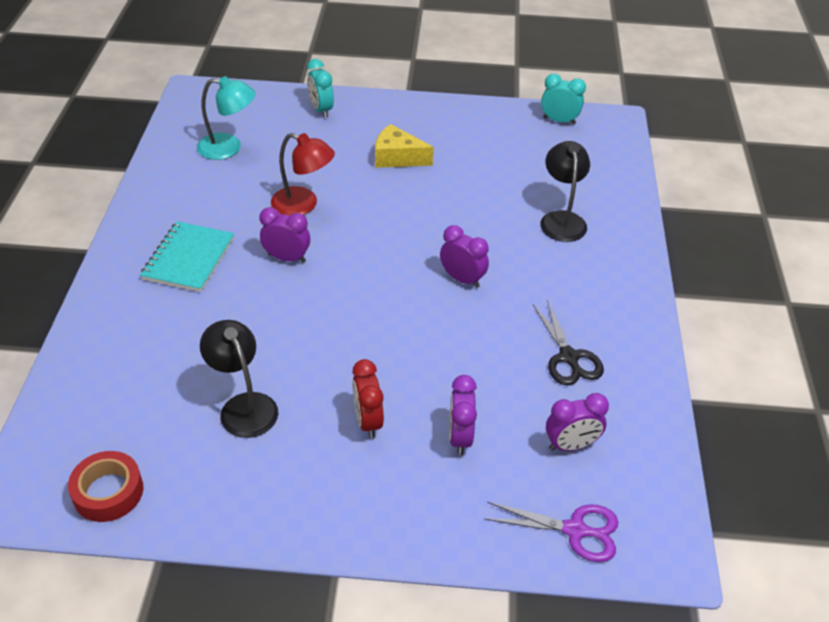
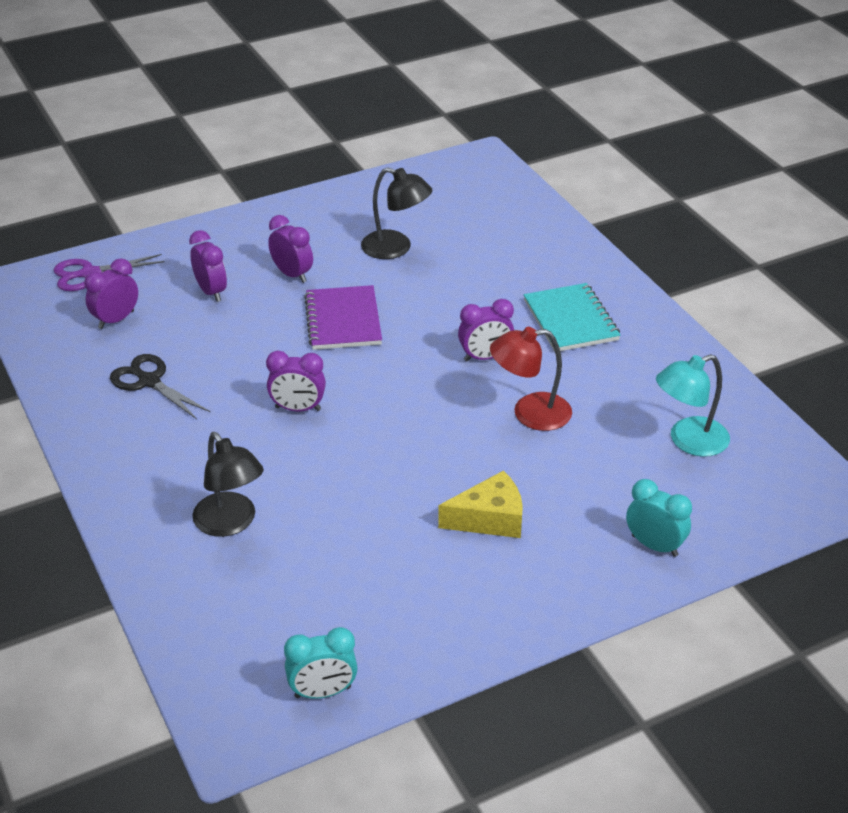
camera: 150 degrees right, 5 degrees down
red tape [68,451,143,522] -> none
red clock [352,359,384,439] -> purple clock [268,215,313,283]
none -> purple notebook [304,285,382,350]

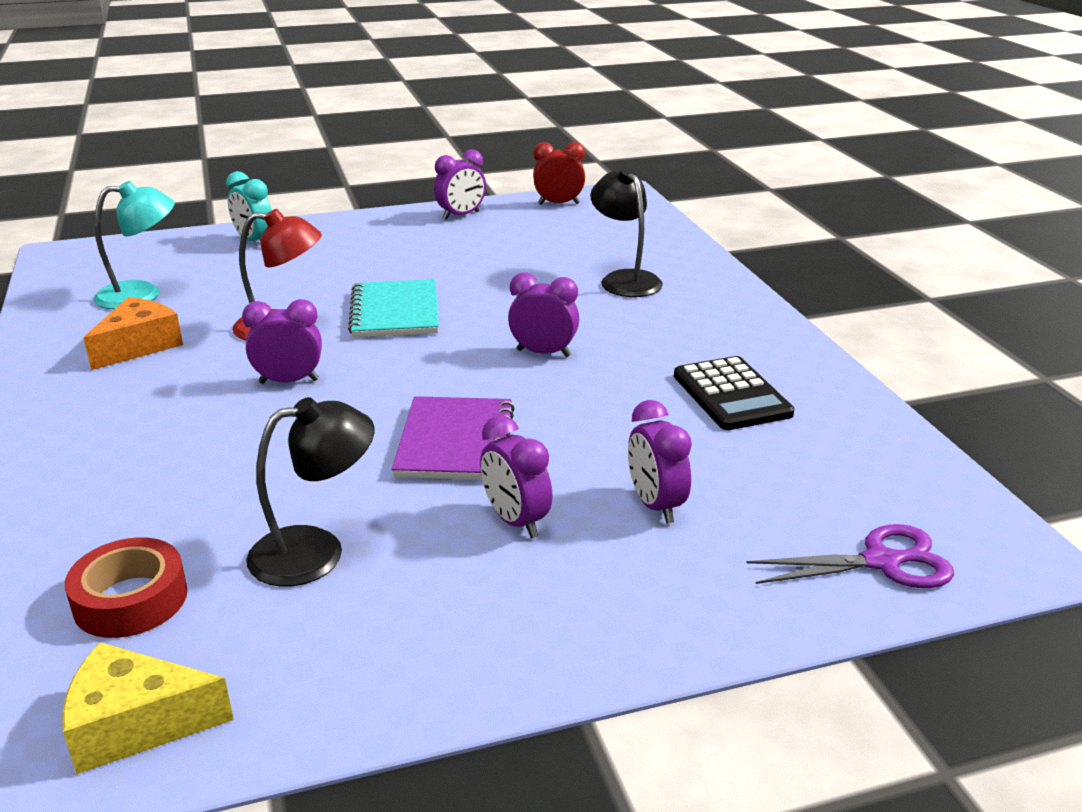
camera: 170 degrees left, 10 degrees down
purple clock [84,258,138,329] -> purple clock moved to [434,149,486,220]
black scissors [110,354,210,419] -> black calculator [674,356,795,430]
turquoise clock [284,627,358,699] -> red clock [533,142,585,205]
black lamp [361,168,433,259] -> black lamp turned 120 degrees clockwise [246,397,375,587]
yellow cheese [438,471,523,538] -> yellow cheese moved to [62,642,234,774]
turquoise notebook [524,283,621,352] -> turquoise notebook moved to [348,279,439,338]
none -> red tape [65,537,187,638]
none -> orange cheese [84,297,183,370]

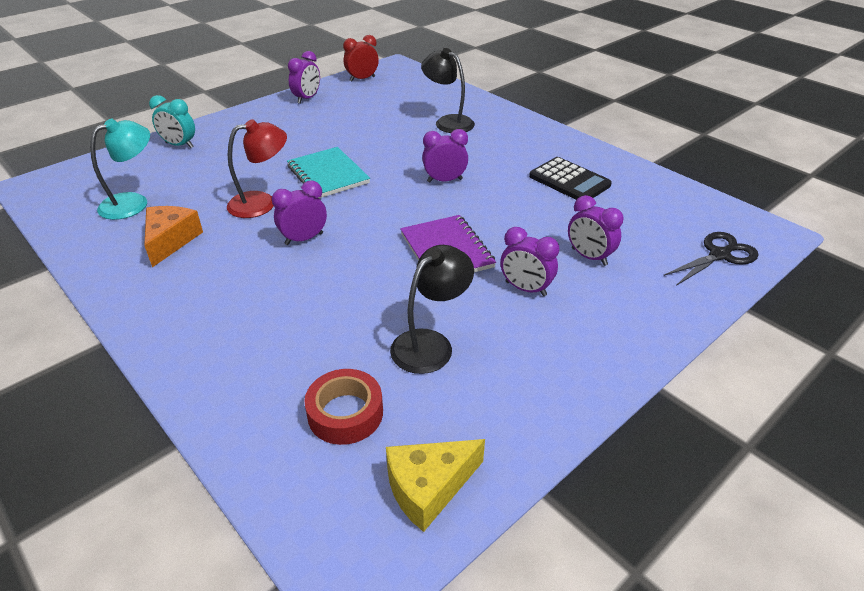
camera: 25 degrees left, 10 degrees up
purple scissors [746,524,954,588] -> black scissors [663,232,759,286]

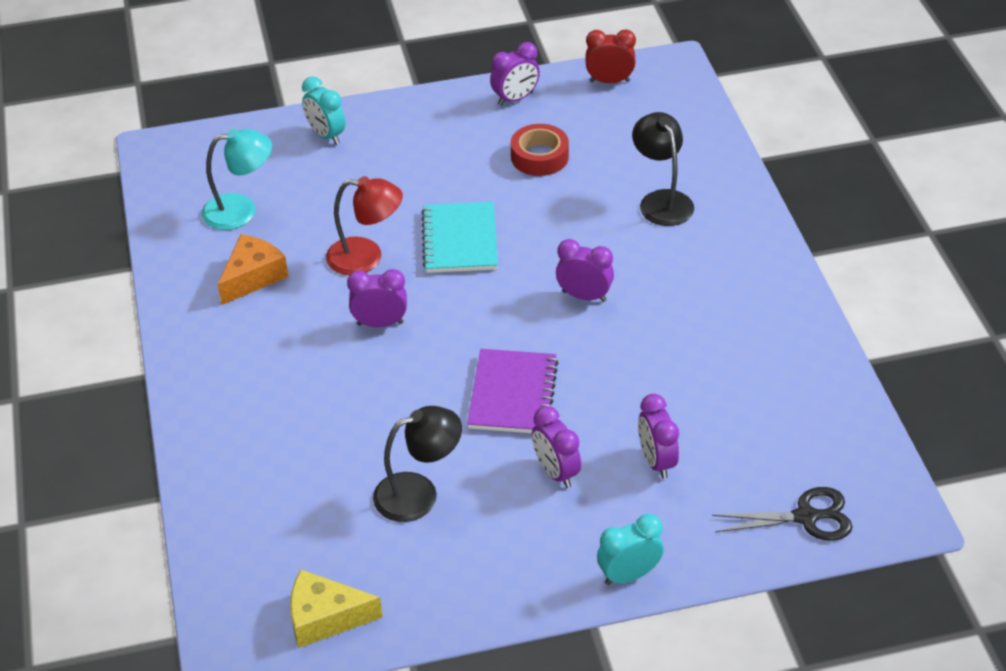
camera: 30 degrees right, 5 degrees up
red tape [304,369,383,445] -> red tape moved to [511,124,569,176]
black calculator [529,157,612,200] -> none
none -> turquoise clock [597,514,664,585]

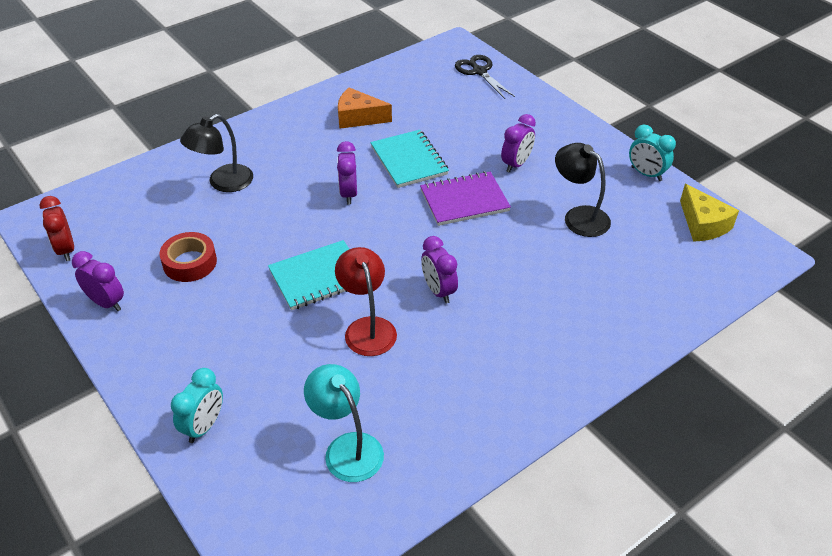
camera: 115 degrees left, 0 degrees up
orange cheese [218,234,289,305] -> orange cheese moved to [338,88,392,129]
turquoise clock [597,514,664,585] -> turquoise clock moved to [629,125,676,181]
purple clock [638,394,679,479] -> none
none -> turquoise notebook [370,130,449,188]

